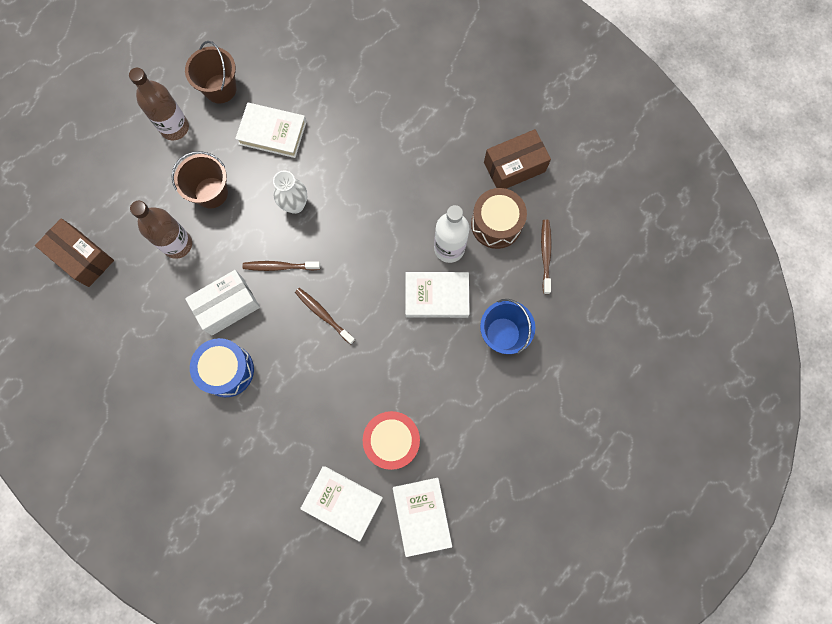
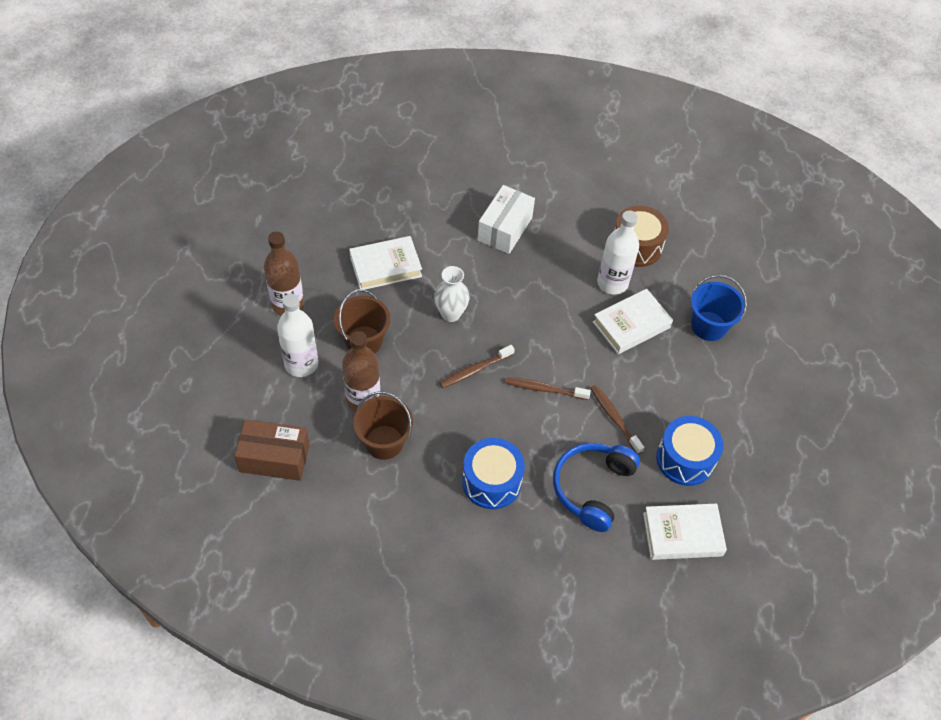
camera: 35 degrees left, 20 degrees down
brown bucket [185,41,236,103] -> brown bucket moved to [353,391,413,460]
white box [185,270,260,336] -> white box moved to [477,185,535,254]
red drum [363,411,420,470] -> blue drum [656,416,723,486]
white book [393,478,452,557] -> none
brown box [484,129,551,189] -> none
brown toothbrush [541,220,552,294] -> brown toothbrush moved to [591,385,644,454]
none -> white bottle [277,294,318,377]
none -> blue headphones [553,443,640,532]

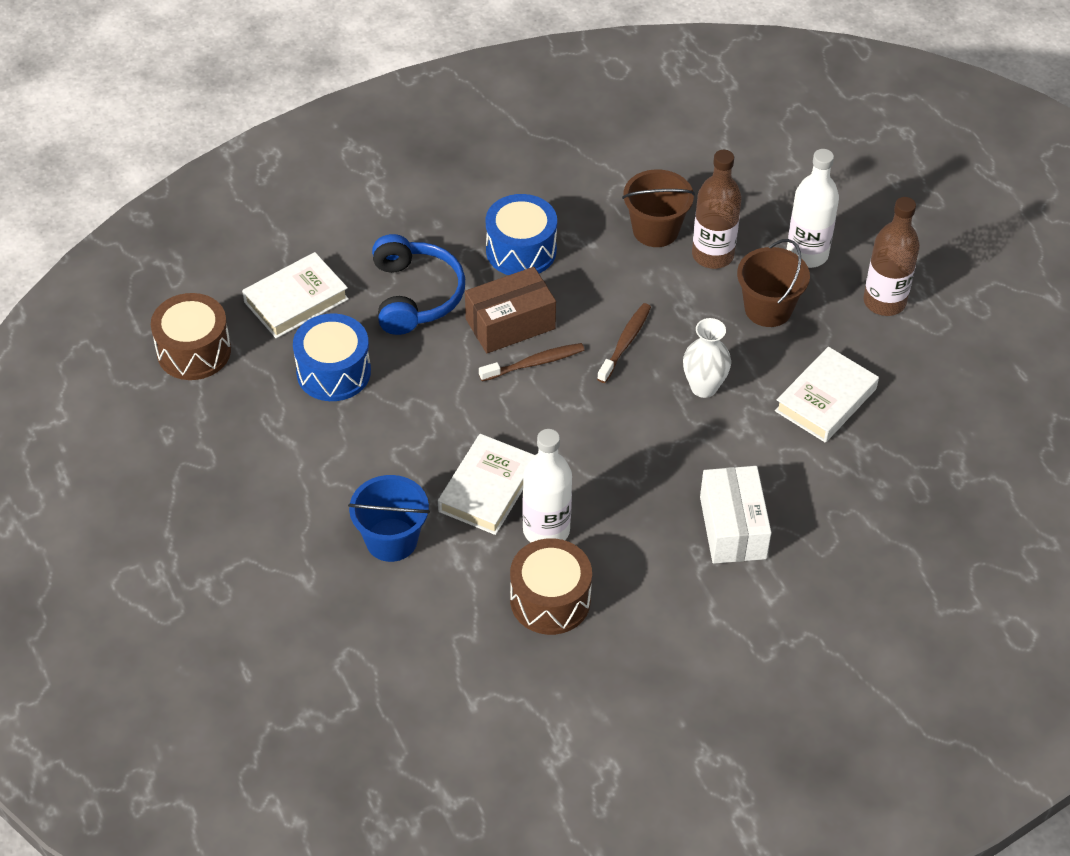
camera: 150 degrees right, 5 degrees down
brown box [234,419,310,481] -> brown box moved to [465,267,556,353]
brown toothbrush [591,385,644,454] -> none
none -> brown drum [151,293,231,380]

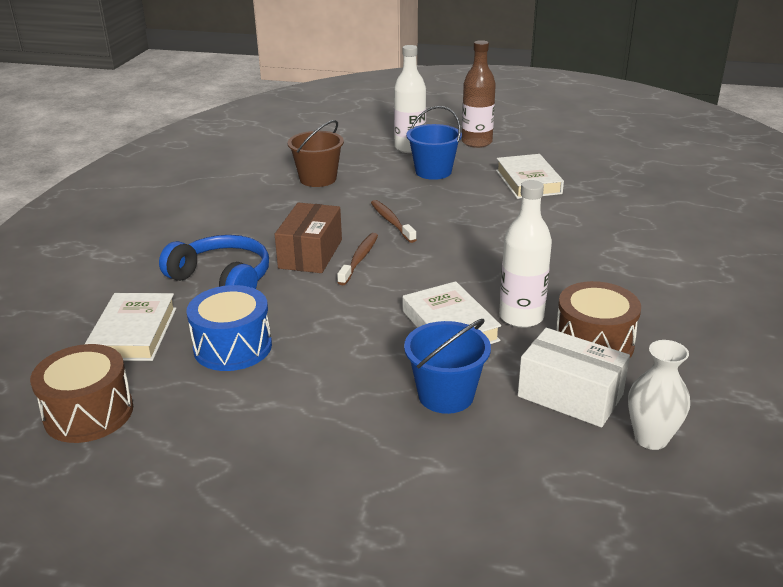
camera: 50 degrees left, 20 degrees down
blue drum [486,194,557,275] -> none
white vase [683,318,731,398] -> white vase moved to [628,340,690,450]
brown bottle [692,150,742,269] -> none
white box [700,466,771,564] -> white box moved to [518,328,630,427]
brown bucket [737,239,810,327] -> blue bucket [406,106,462,180]

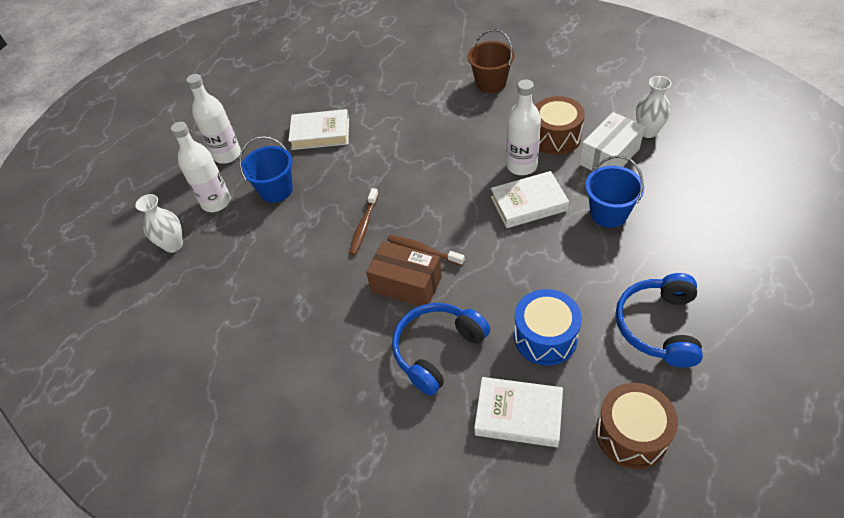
camera: 75 degrees left, 20 degrees up
brown bucket [288,120,344,187] -> brown bucket moved to [468,29,514,93]
brown toothbrush [371,200,417,243] -> brown toothbrush turned 60 degrees counterclockwise [349,188,379,255]
brown bottle [462,40,496,148] -> white bottle [186,74,241,164]
none -> white vase [135,194,183,253]
none -> blue headphones [616,273,703,368]

